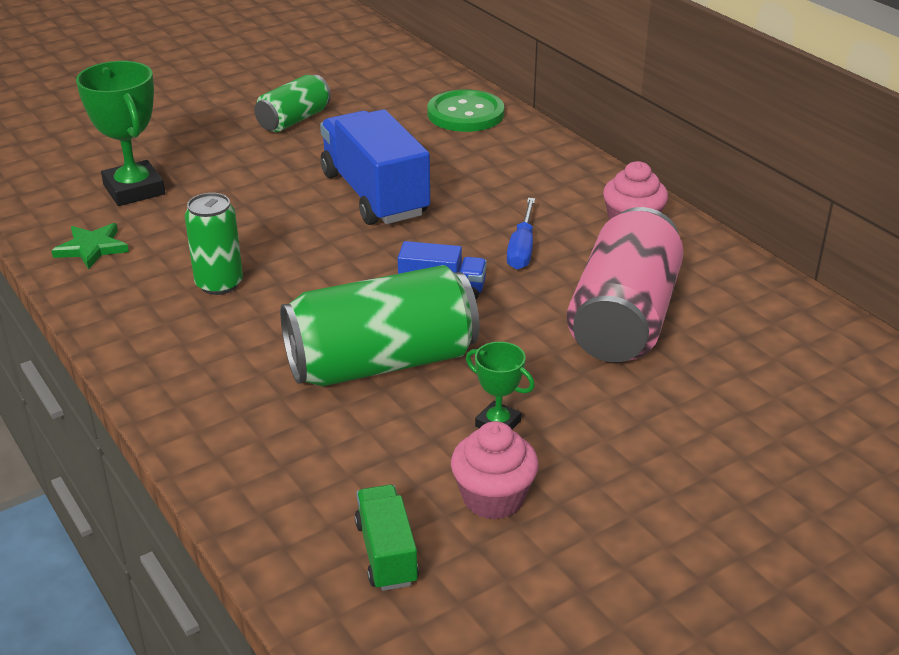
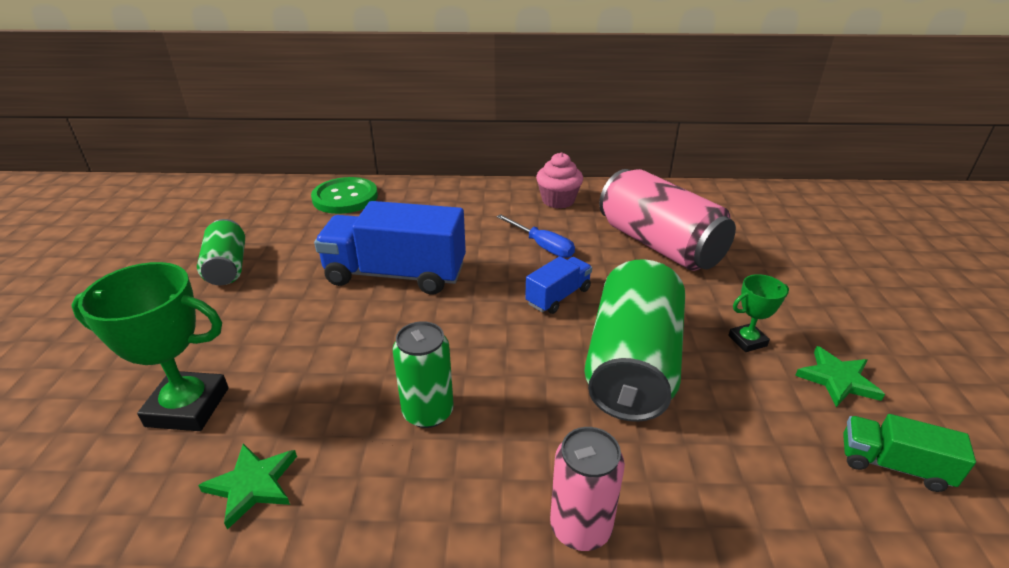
camera: 55 degrees left, 0 degrees up
pink cupcake [451,421,539,520] -> green star [795,346,885,407]
none -> pink can [550,427,625,551]

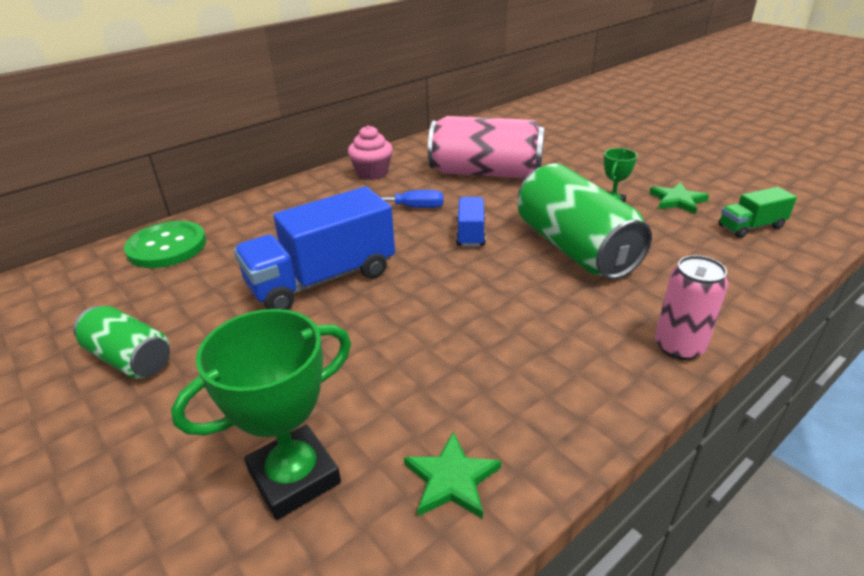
camera: 40 degrees left, 0 degrees up
green can [393,321,454,428] -> none

